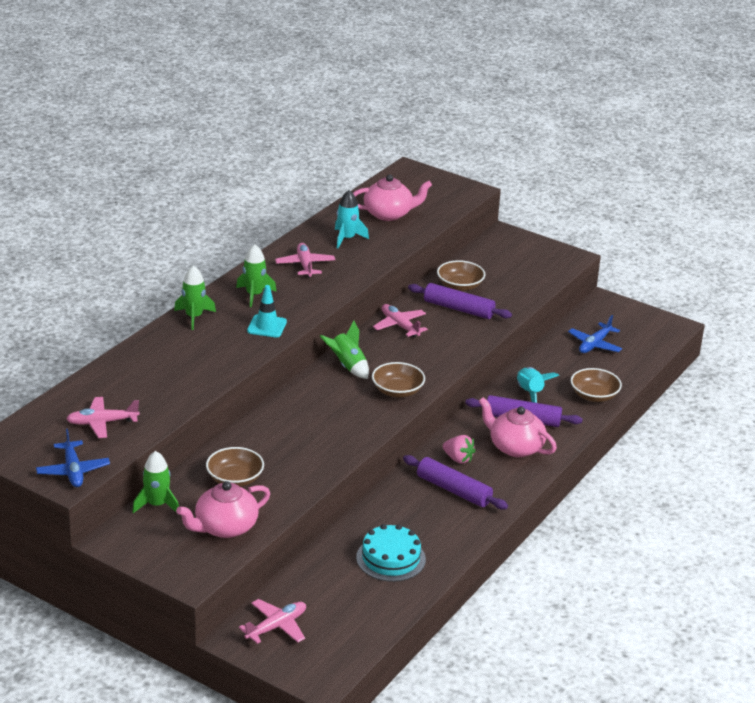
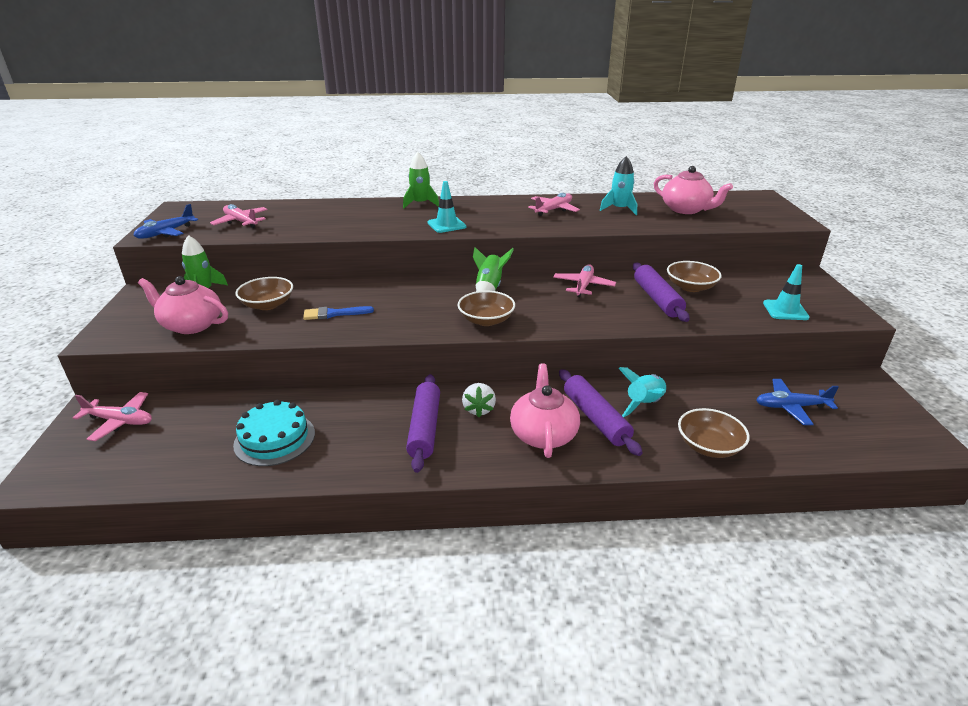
camera: 55 degrees right, 0 degrees up
green rocket [236,244,277,307] -> none
pink strawberry [443,435,476,464] -> white strawberry [462,383,496,417]
none -> blue brush [303,306,374,320]
none -> turquoise traffic cone [763,264,810,320]

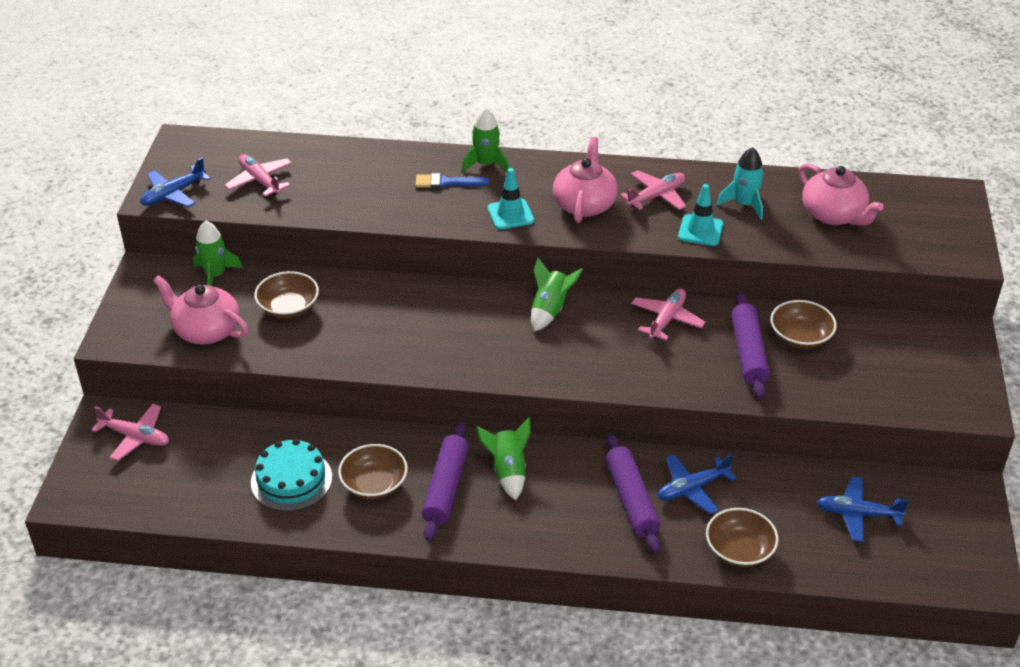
camera: 10 degrees right, 10 degrees up
blue brush [303,306,374,320] -> blue brush moved to [416,173,490,188]
brown bowl [457,291,515,326] -> brown bowl moved to [338,444,408,499]
white strawberry [462,383,496,417] -> green rocket [476,418,531,500]
pink teapot [510,363,580,458] -> pink teapot moved to [553,137,618,223]
turquoise rocket [618,367,666,418] -> blue plane [657,454,737,514]
turquoise traffic cone [763,264,810,320] -> turquoise traffic cone moved to [678,184,724,246]

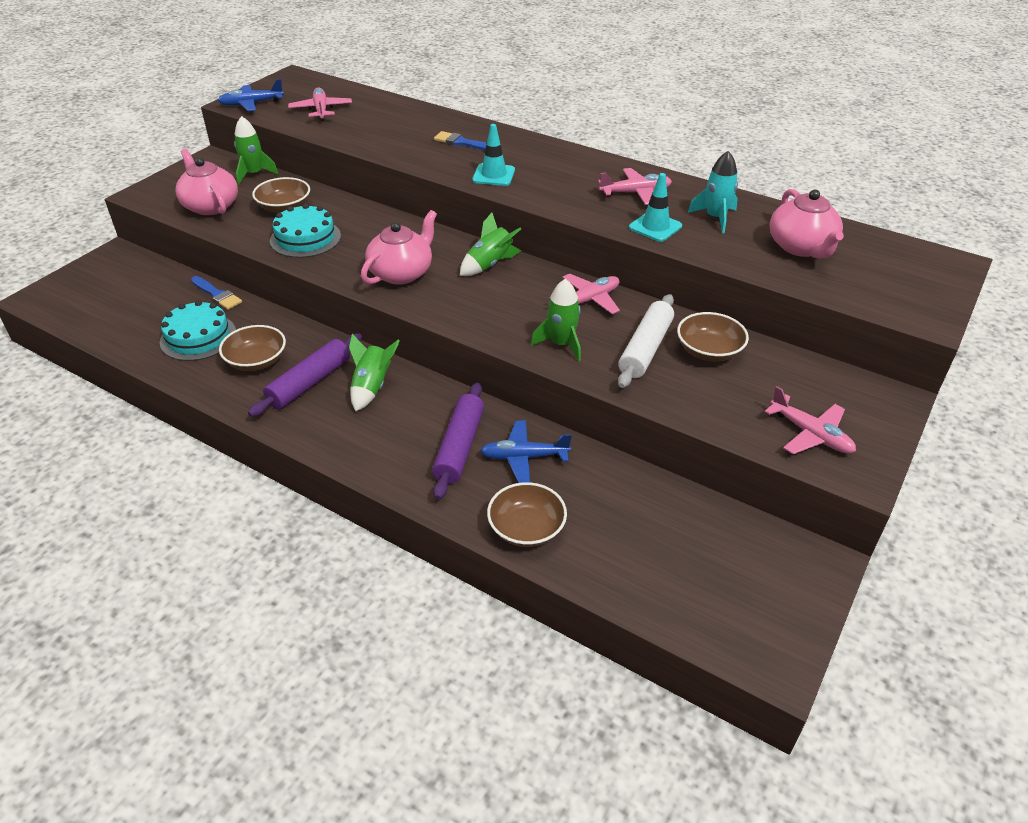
camera: 25 degrees right, 0 degrees up
pink plane [92,404,169,461] -> pink plane moved to [764,386,856,454]
green rocket [462,108,509,172] -> green rocket moved to [531,279,581,361]
pink teapot [553,137,618,223] -> pink teapot moved to [361,210,437,285]
purple rolling pin [731,292,770,399] -> white rolling pin [618,294,674,388]
blue plane [817,476,909,542] -> none
none -> blue brush [191,276,242,310]
none -> turquoise cake [270,204,341,258]

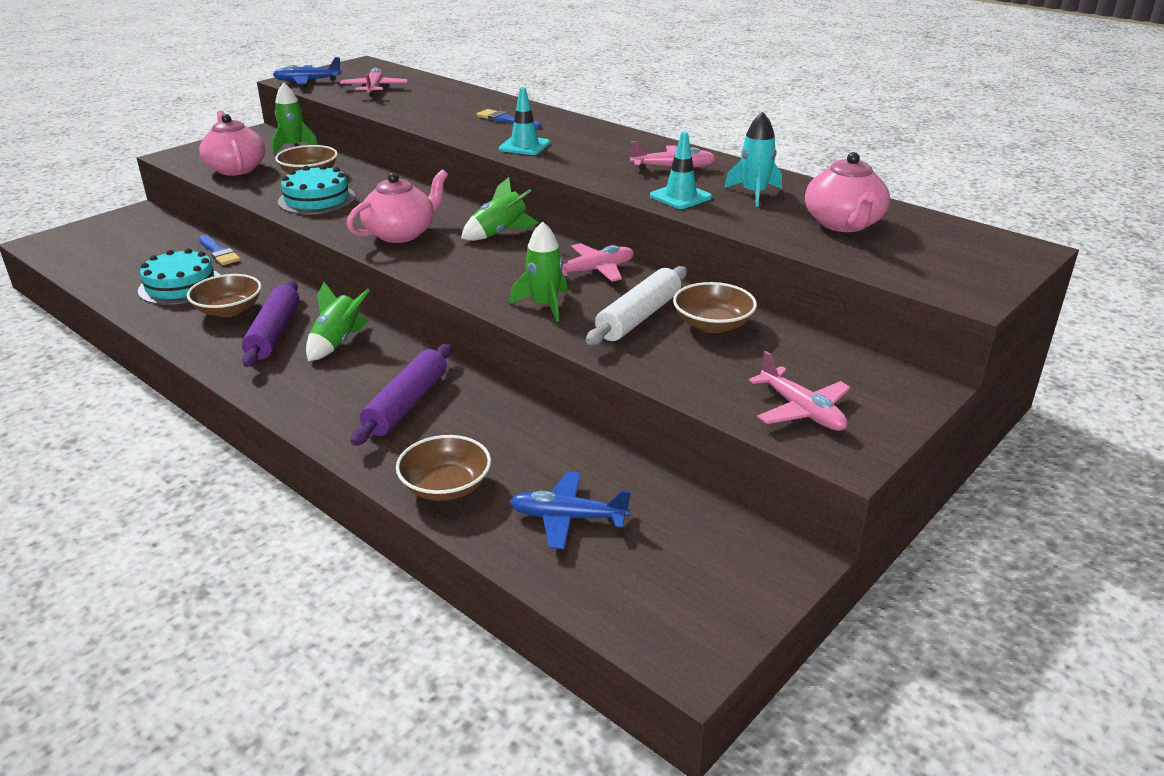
camera: 10 degrees right, 10 degrees down
purple rolling pin [248,333,362,417] -> purple rolling pin turned 45 degrees counterclockwise [242,281,300,367]
blue plane [480,420,572,483] -> blue plane moved to [510,471,631,549]

